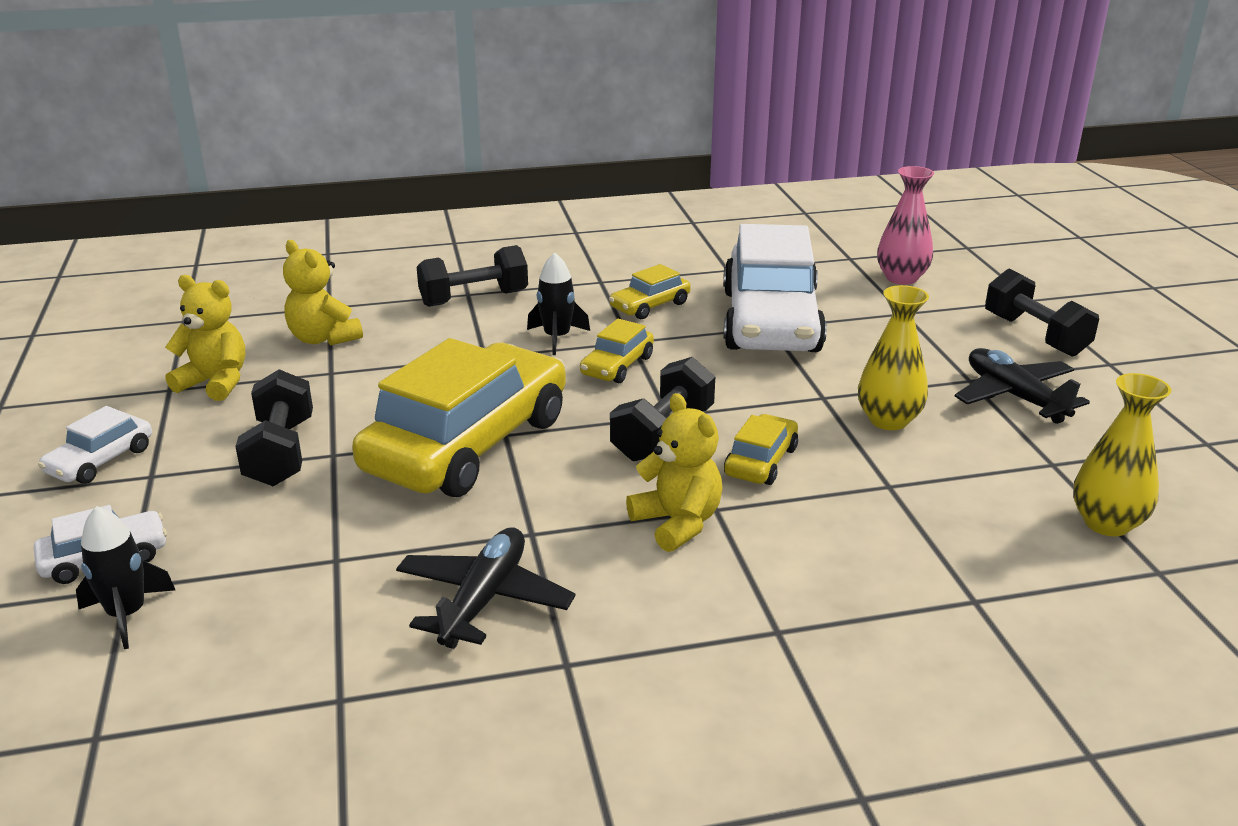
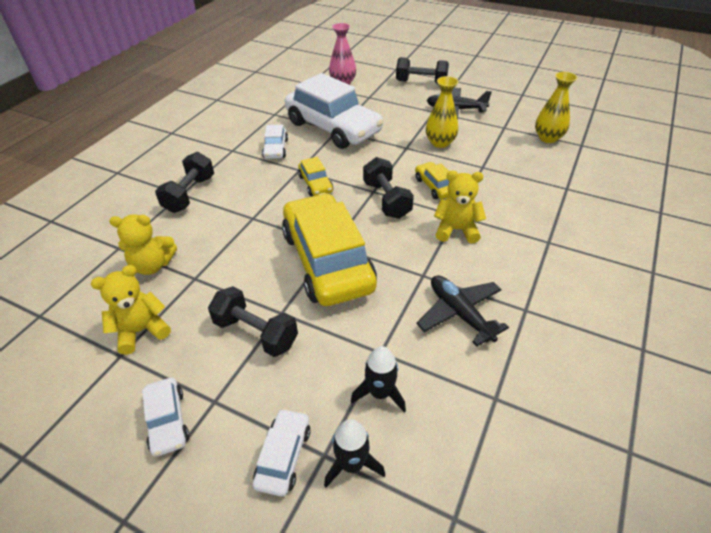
camera: 50 degrees left, 15 degrees up
black rocket [527,252,590,355] -> black rocket moved to [351,346,406,412]
yellow car [609,264,691,319] -> white car [262,125,288,159]

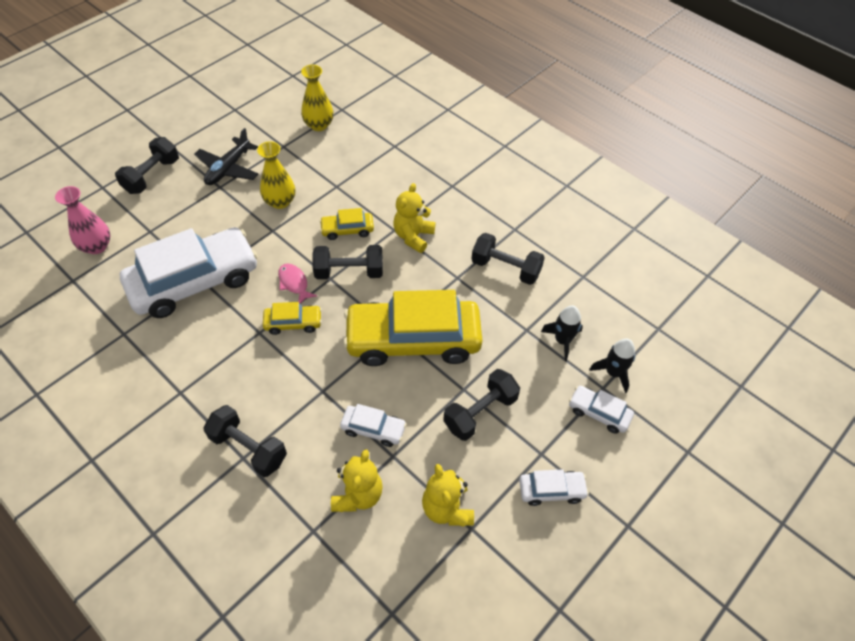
camera: 75 degrees left, 10 degrees up
white car [262,125,288,159] -> white car moved to [340,404,407,447]
black plane [417,275,509,346] -> black dumbbell [471,233,545,285]
none -> pink fish [278,264,317,304]

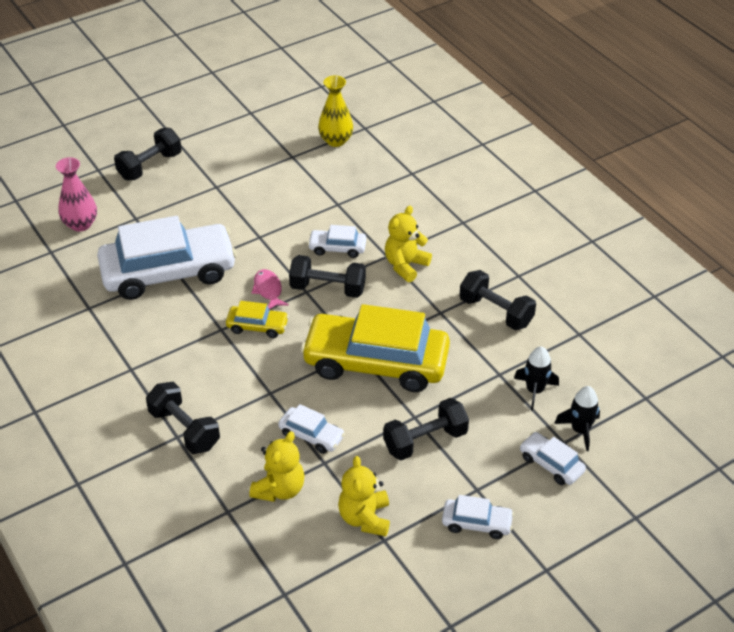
camera: 15 degrees right, 10 degrees down
black plane [194,128,258,185] -> none
yellow vase [257,141,295,209] -> none
yellow car [320,208,374,240] -> white car [308,225,366,258]

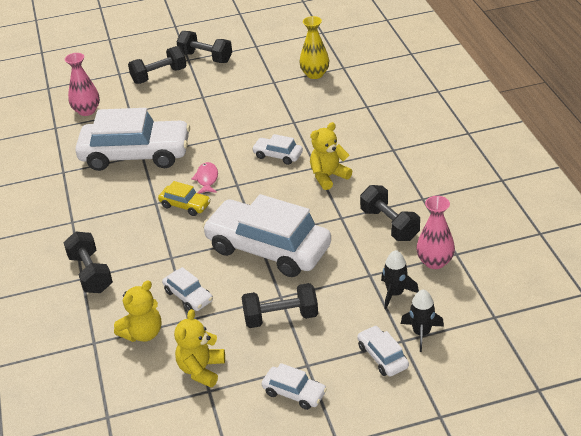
camera: 20 degrees right, 5 degrees down
black dumbbell [289,255,366,298] -> black dumbbell moved to [176,31,232,63]
yellow car [301,304,450,392] -> white car [202,194,331,277]
none -> pink vase [416,196,455,269]

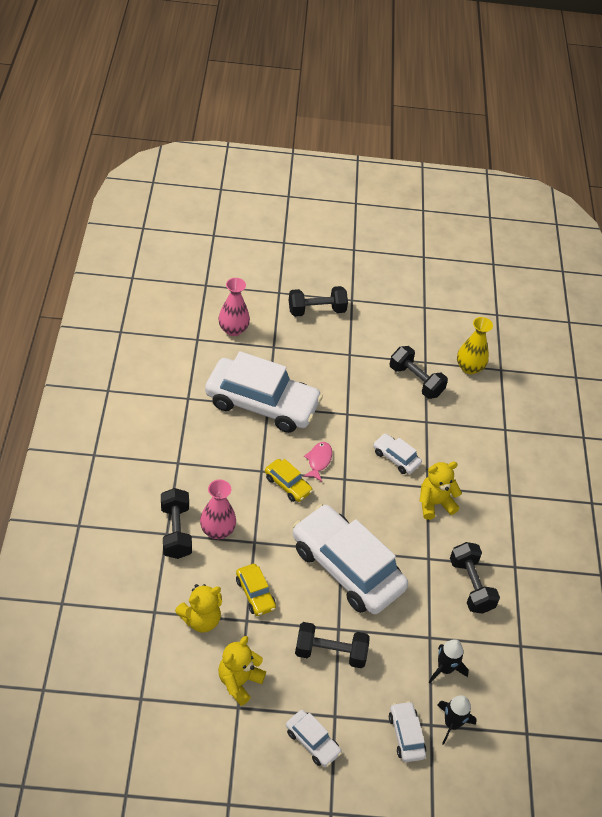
camera: 10 degrees right, 10 degrees up
white car [162,267,213,311] -> yellow car [236,564,276,616]
black dumbbell [176,31,232,63] -> black dumbbell moved to [390,346,448,399]
pink vase [416,196,455,269] -> pink vase moved to [200,479,236,539]

